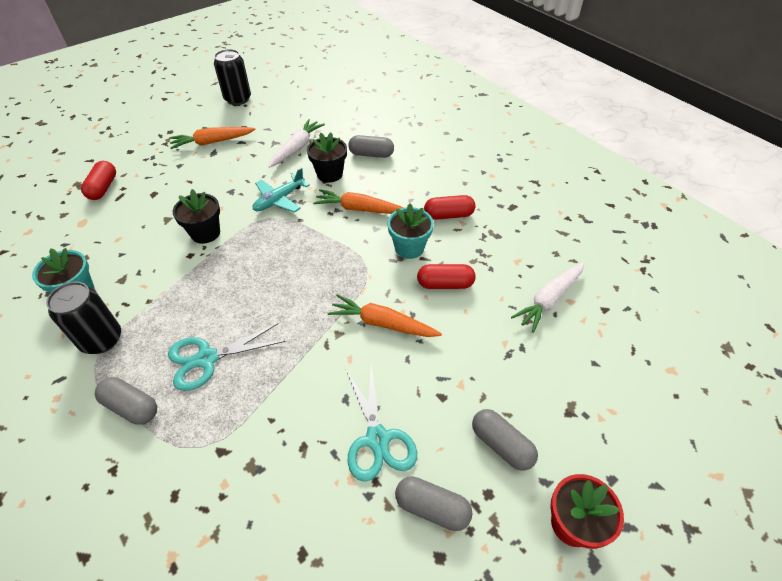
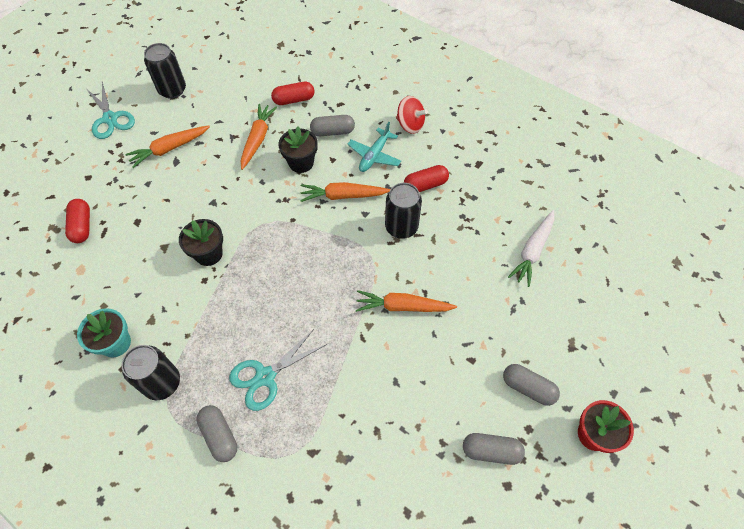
camera: 15 degrees left, 10 degrees up
grey capsule [95,377,157,425] -> grey capsule turned 45 degrees clockwise [196,405,237,462]
turquoise plane [253,167,310,213] -> turquoise plane moved to [347,122,401,172]
white carrot [268,119,325,168] -> orange carrot [241,104,277,170]
turquoise scissors [346,365,417,482] -> turquoise scissors moved to [86,82,135,139]
turquoise flower pot [387,203,434,259] -> black can [385,183,422,239]
red capsule [417,264,475,289] -> red capsule moved to [271,82,314,105]
none -> red spinning top [396,96,428,134]

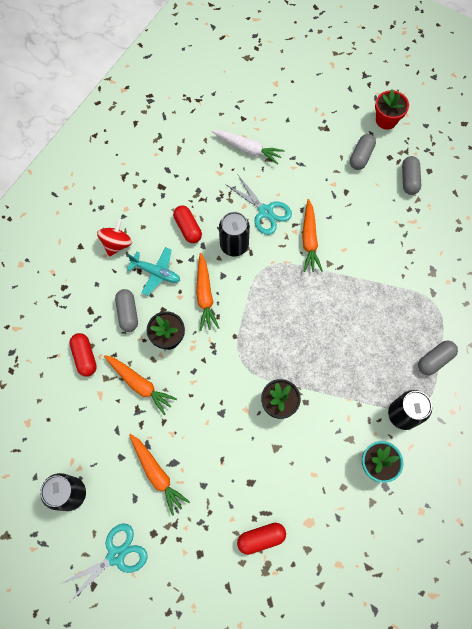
camera: 95 degrees left, 10 degrees up
turquoise scissors [229,329,327,411] -> turquoise scissors moved to [225,174,292,235]
orange carrot [241,104,277,170] -> orange carrot turned 150 degrees counterclockwise [104,355,177,415]

